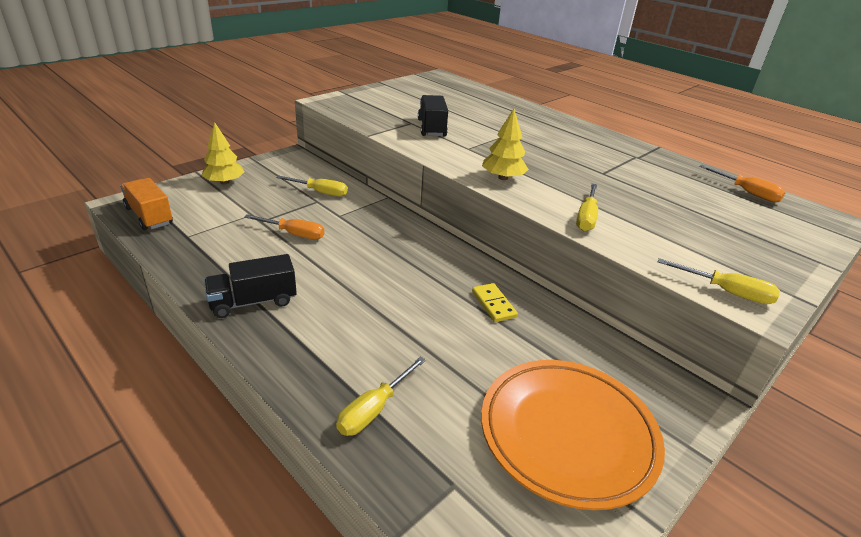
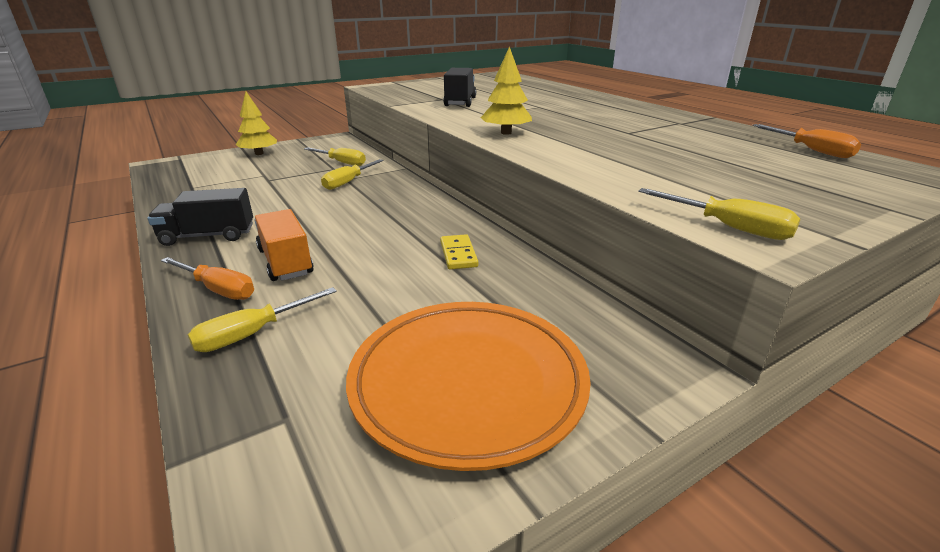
camera: 15 degrees right, 5 degrees down
orange truck [120,178,173,230] -> orange truck moved to [255,209,314,281]
orange screwdriver [244,214,324,239] -> orange screwdriver moved to [161,257,254,300]
yellow screwdriver [576,184,598,231] -> yellow screwdriver moved to [321,159,384,190]

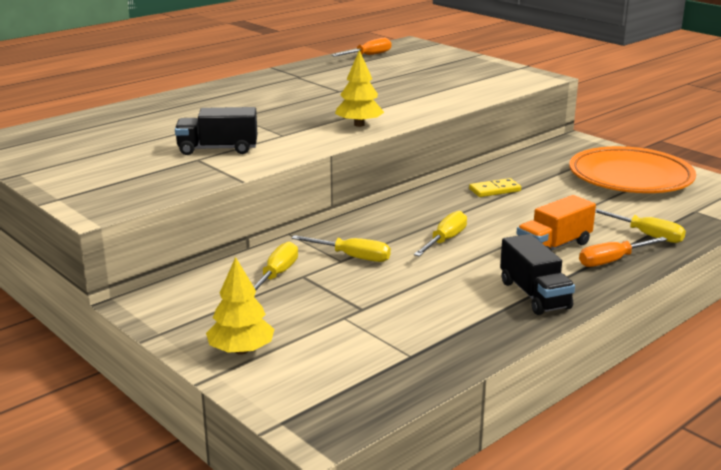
camera: 100 degrees left, 5 degrees down
orange screwdriver [161,257,254,300] -> orange screwdriver turned 135 degrees counterclockwise [579,237,667,267]
yellow screwdriver [638,188,800,240] -> yellow screwdriver moved to [414,211,467,257]

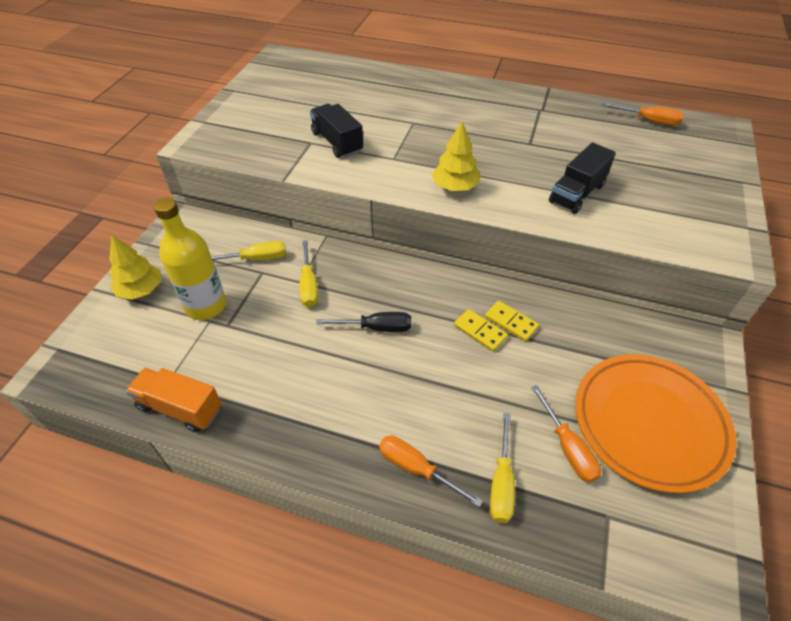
camera: 60 degrees right, 25 degrees up
yellow screwdriver [414,211,467,257] -> black screwdriver [316,312,411,332]
black truck [500,234,575,315] -> black truck moved to [549,142,616,214]
orange truck [517,195,596,251] -> orange truck moved to [126,368,222,432]
none -> yellow bottle [154,198,226,320]
none -> yellow domino [454,309,508,352]
none -> orange screwdriver [531,385,601,483]

